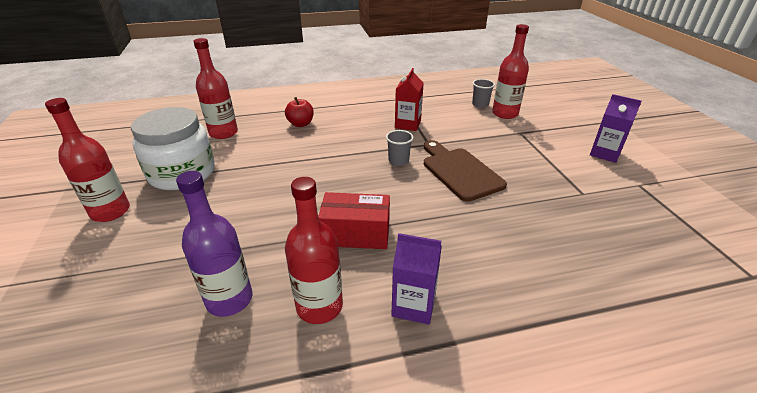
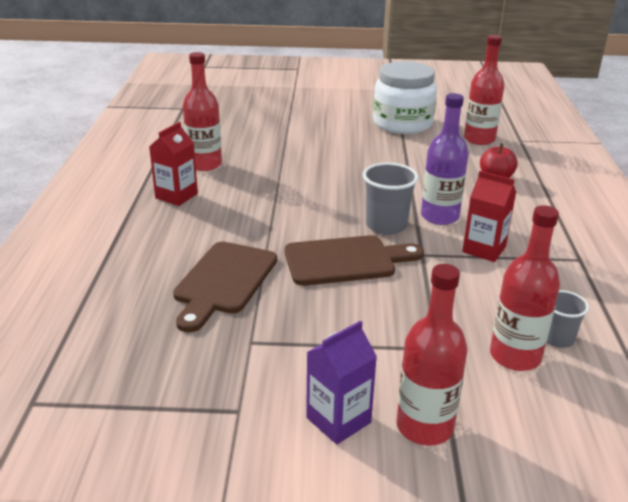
camera: 105 degrees right, 5 degrees down
red bottle [45,98,130,222] -> red bottle moved to [396,264,467,445]
purple bottle [176,171,253,317] -> purple bottle moved to [421,93,469,225]
red box [318,192,390,249] -> none
grey cup [386,130,413,166] -> grey cup [362,163,419,235], size x1.59
purple carton [391,233,442,325] -> red carton [149,122,198,206]
none -> brown cutting board [173,241,277,333]

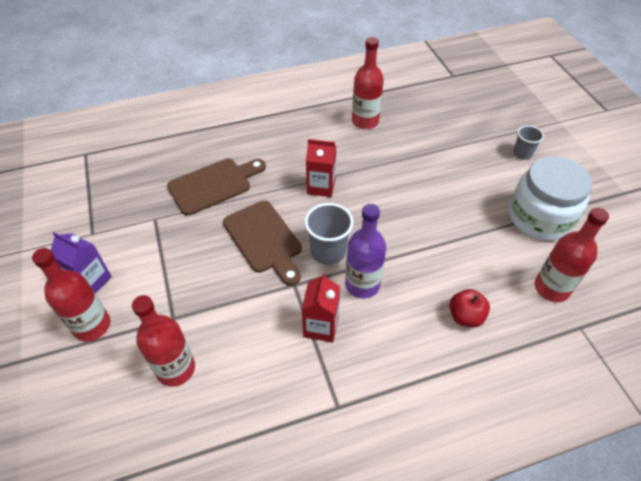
camera: 70 degrees right, 20 degrees up
red carton [149,122,198,206] -> red carton moved to [306,139,336,197]
brown cutting board [173,241,277,333] -> brown cutting board turned 150 degrees clockwise [167,159,266,216]
grey cup [547,290,589,348] -> grey cup moved to [513,125,544,160]

